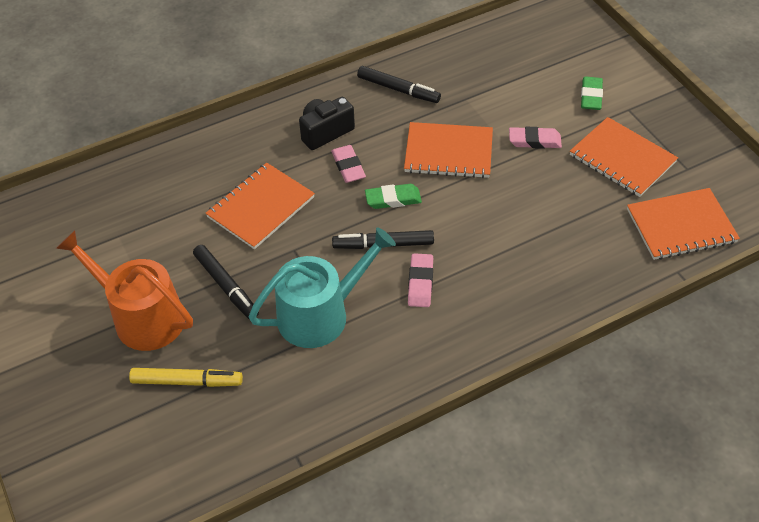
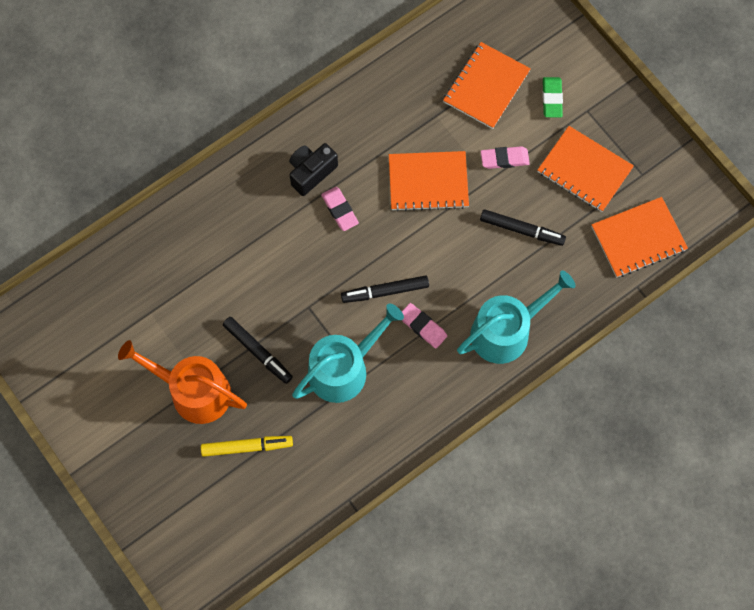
camera: 10 degrees left, 20 degrees up
orange notebook [205,163,315,249] -> orange notebook moved to [443,42,531,129]
black marker [357,66,441,103] -> black marker moved to [480,209,566,246]
green eraser [365,184,422,209] -> none
pink eraser [408,253,433,307] -> pink eraser turned 45 degrees counterclockwise [402,303,447,349]
none -> turquoise watering can [457,271,576,364]

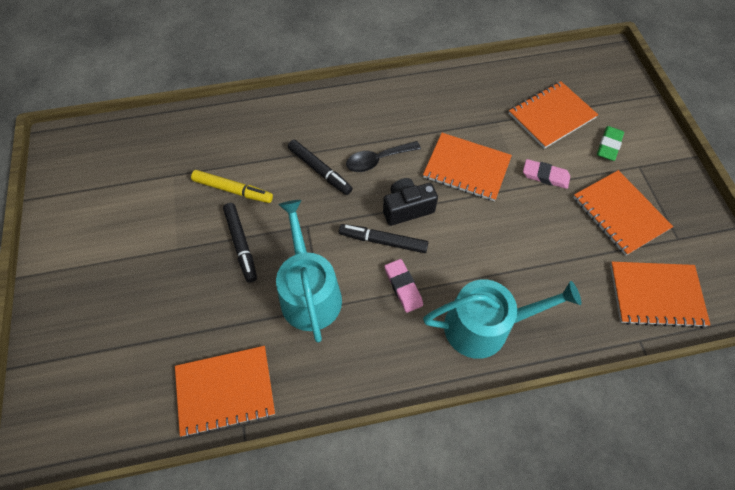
camera: 25 degrees right, 10 degrees down
orange watering can [118,340,247,424] -> none
yellow marker [201,436,293,457] -> yellow marker moved to [191,170,273,203]
black camera [289,143,338,196] -> black camera moved to [383,178,438,226]
turquoise watering can [292,304,404,403] -> turquoise watering can turned 90 degrees counterclockwise [276,200,342,343]
pink eraser [321,187,359,231] -> black spoon [346,141,421,172]
black marker [480,209,566,246] -> black marker moved to [288,140,353,195]
none -> orange notebook [175,346,275,438]

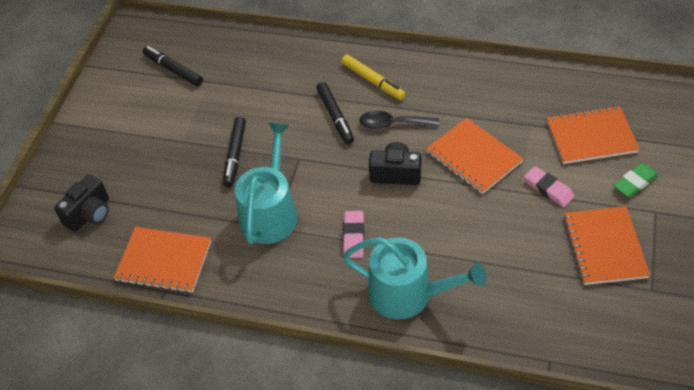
camera: 30 degrees right, 10 degrees down
yellow marker [191,170,273,203] -> yellow marker moved to [341,54,406,100]
black marker [339,224,428,253] -> black marker moved to [143,46,203,86]
orange notebook [610,262,710,328] -> none
none -> black camera [54,174,109,232]

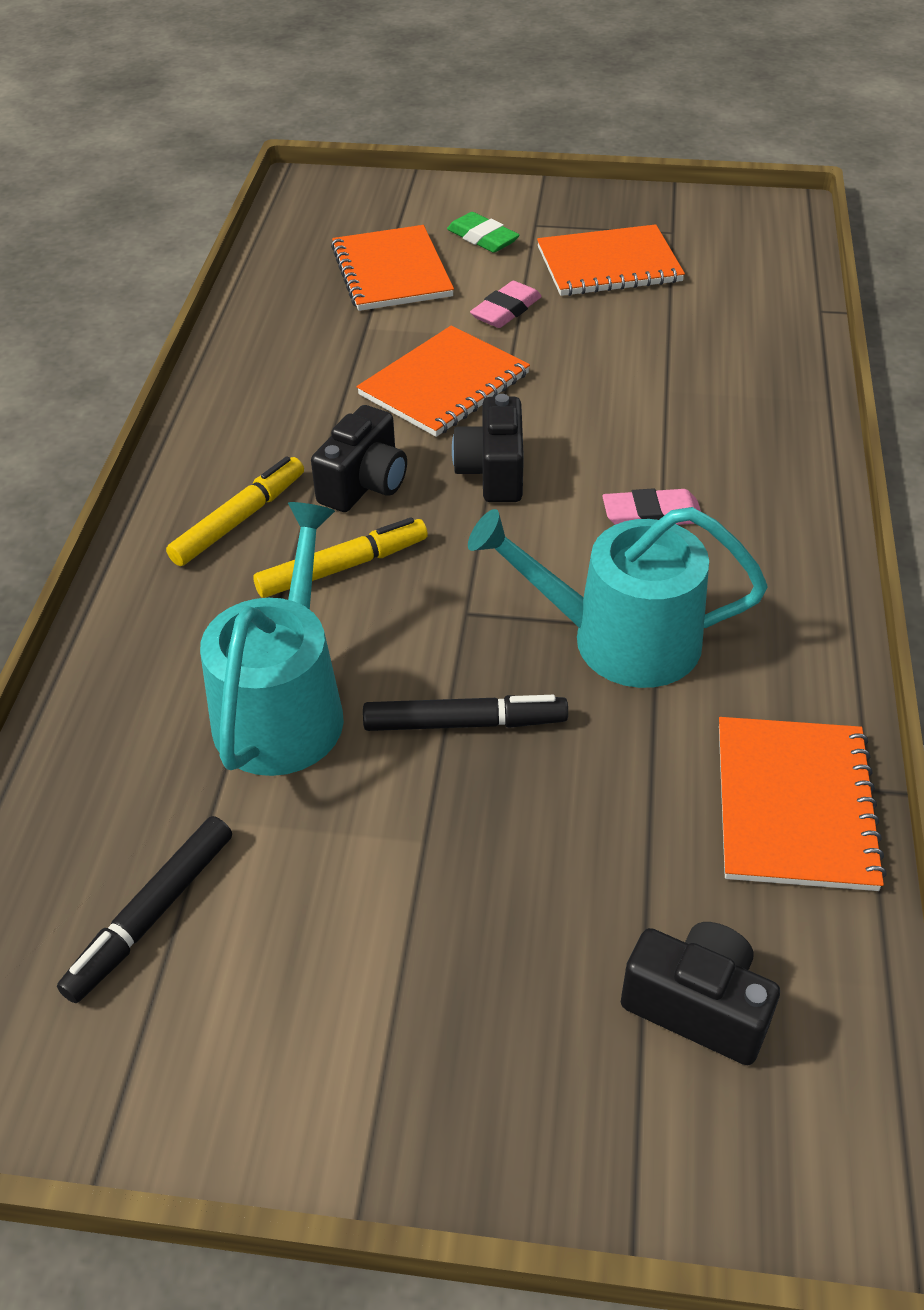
camera: 100 degrees left, 5 degrees down
black marker [316,82,354,144] -> yellow marker [253,517,428,598]
turquoise watering can [343,237,487,319] -> turquoise watering can moved to [200,502,344,776]
black spoon [359,110,439,129] -> black camera [311,405,407,512]

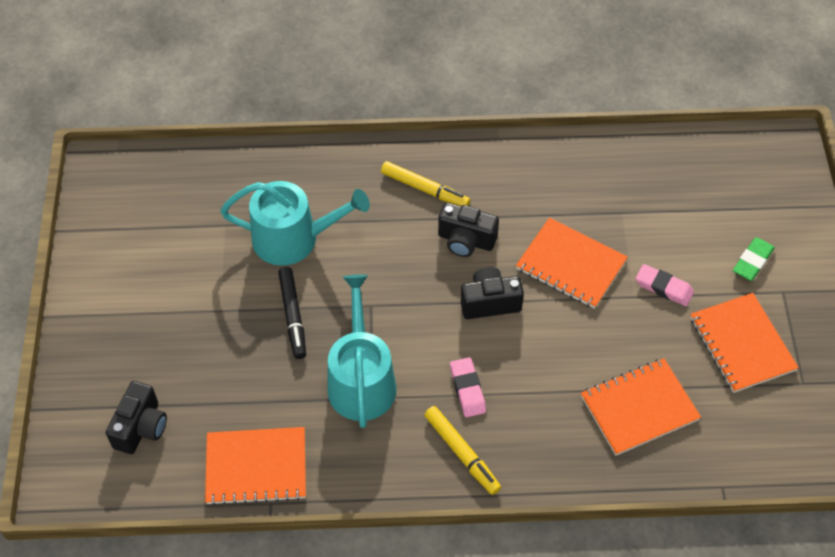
camera: 80 degrees right, 10 degrees up
black marker [57,816,232,1003] -> none
yellow marker [253,517,428,598] -> yellow marker moved to [424,406,501,495]
orange notebook [331,225,454,311] -> orange notebook moved to [581,358,701,456]

